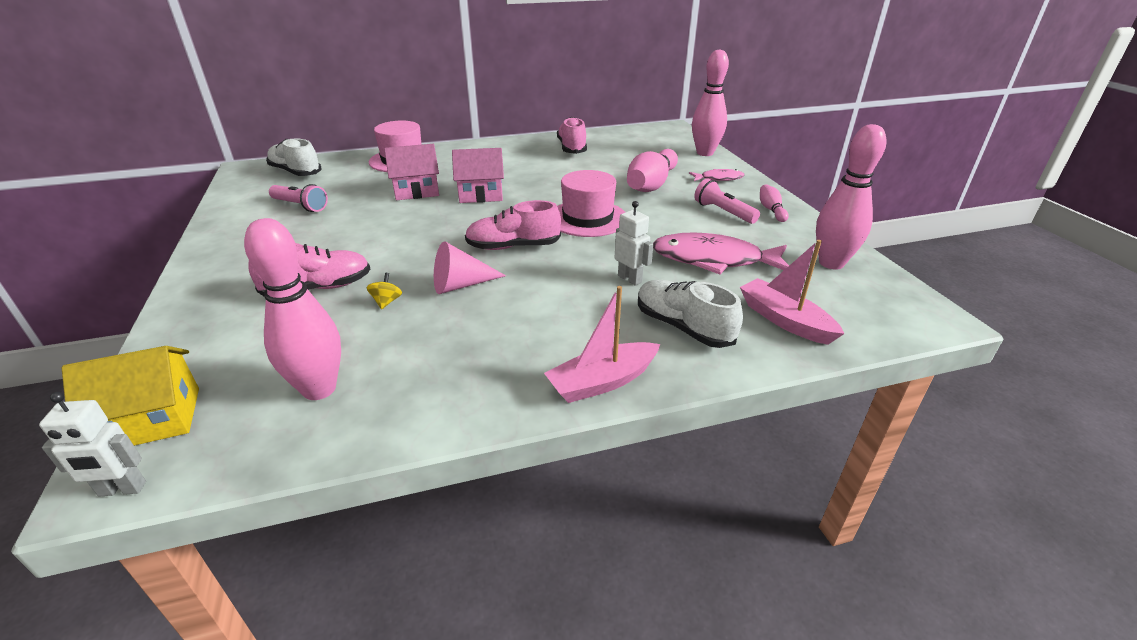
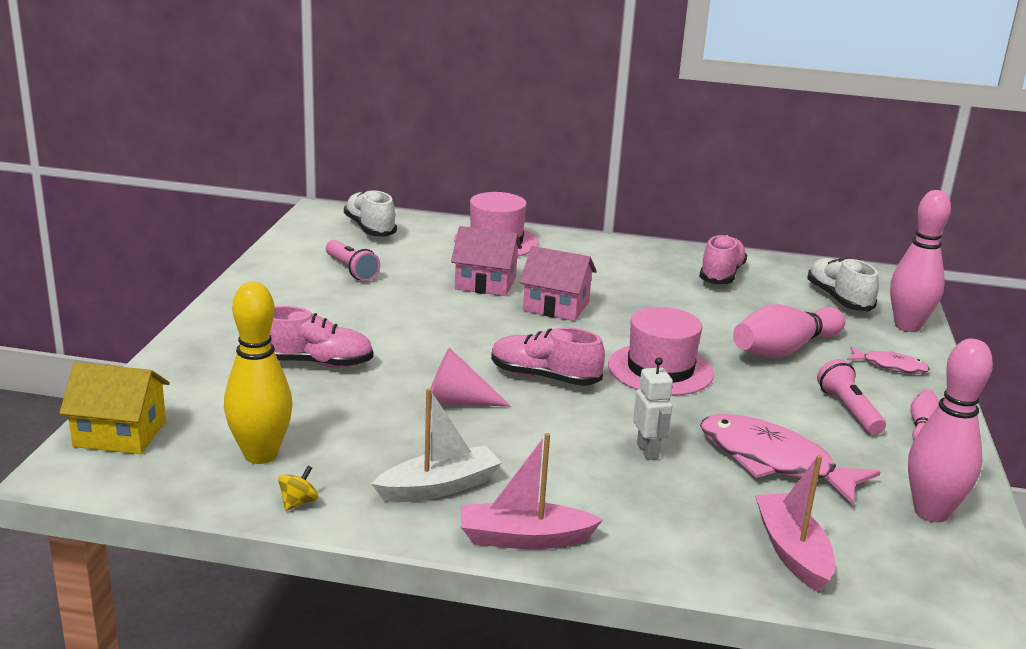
camera: 25 degrees right, 10 degrees down
white robot [39,392,146,497] -> none
pink bowling pin [244,218,341,400] -> yellow bowling pin [224,282,293,464]
yellow spinning top [367,273,402,309] -> yellow spinning top moved to [278,466,318,511]
white shoe [638,280,743,348] -> white shoe moved to [807,257,879,312]
none -> white boat [372,388,502,502]

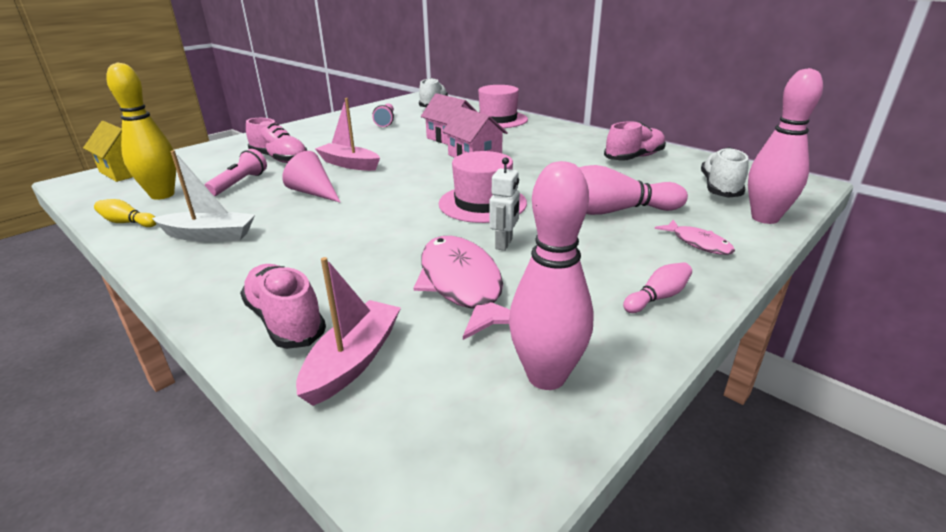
camera: 35 degrees right, 5 degrees up
yellow spinning top [278,466,318,511] -> yellow bowling pin [94,199,157,227]
pink boat [461,433,603,549] -> pink boat moved to [315,98,380,171]
pink shoe [491,327,605,386] -> pink shoe moved to [240,264,326,349]
white robot [633,357,673,460] -> white robot moved to [489,157,520,251]
pink flashlight [817,359,886,435] -> pink flashlight moved to [205,149,267,196]

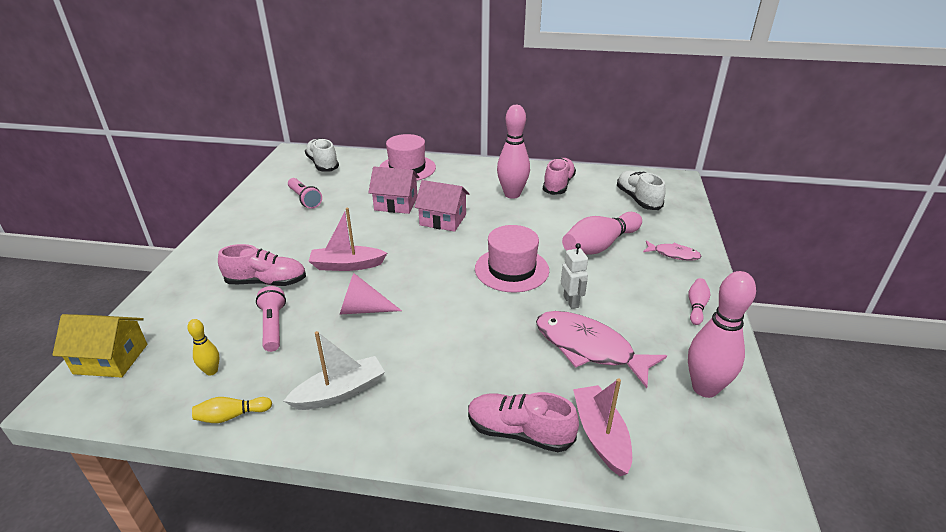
camera: 35 degrees left, 5 degrees up
yellow bowling pin [106,62,176,200] -> yellow bowling pin [188,319,219,376], size x0.49
pink bowling pin [748,68,823,224] -> pink bowling pin moved to [497,105,530,199]

